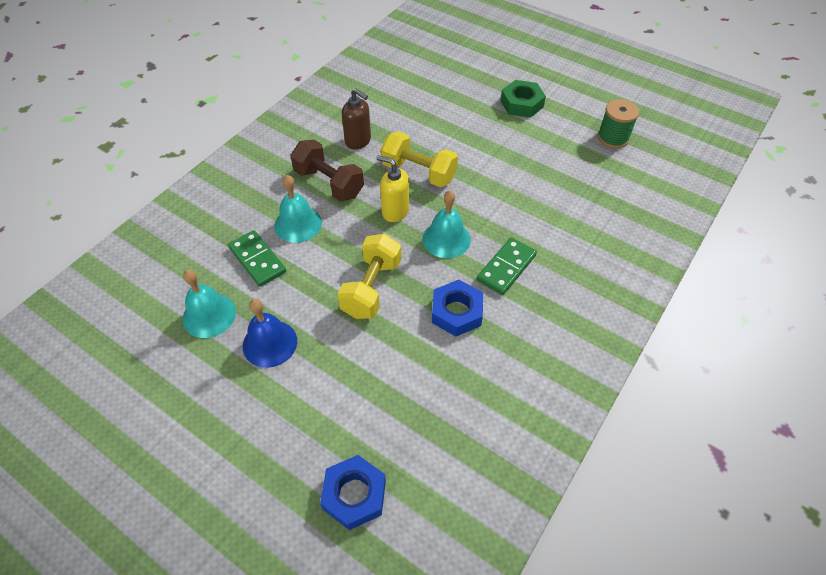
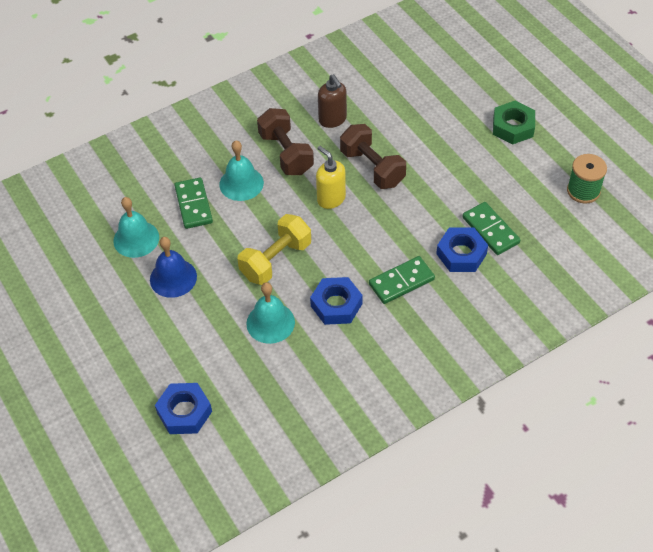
camera: 25 degrees right, 0 degrees up
yellow dumbbell [381,131,458,187] -> brown dumbbell [340,124,406,189]
turquoise bell [423,190,471,258] -> turquoise bell moved to [246,282,295,344]
none -> blue nut [436,228,488,272]
none -> green domino [462,202,520,255]

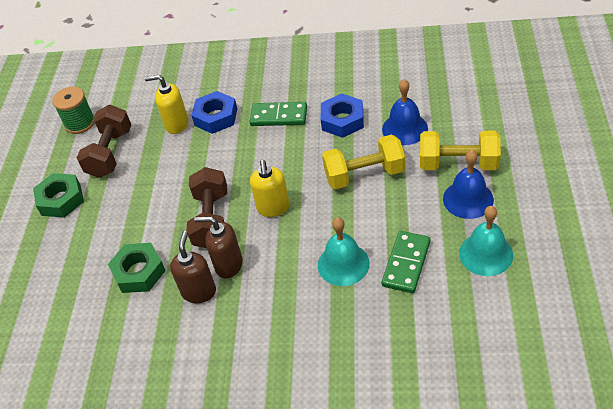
camera: 140 degrees left, 5 degrees down
blue nut [155,383,212,434] -> none
turquoise bell [246,282,295,344] -> blue bell [382,79,428,145]
brown dumbbell [257,108,314,175] -> brown dumbbell moved to [77,105,131,178]
green domino [462,202,520,255] -> yellow soap dispenser [145,75,188,134]
none -> green nut [108,243,166,293]
none -> brown soap dispenser [194,216,243,278]
none -> yellow dumbbell [420,131,501,170]

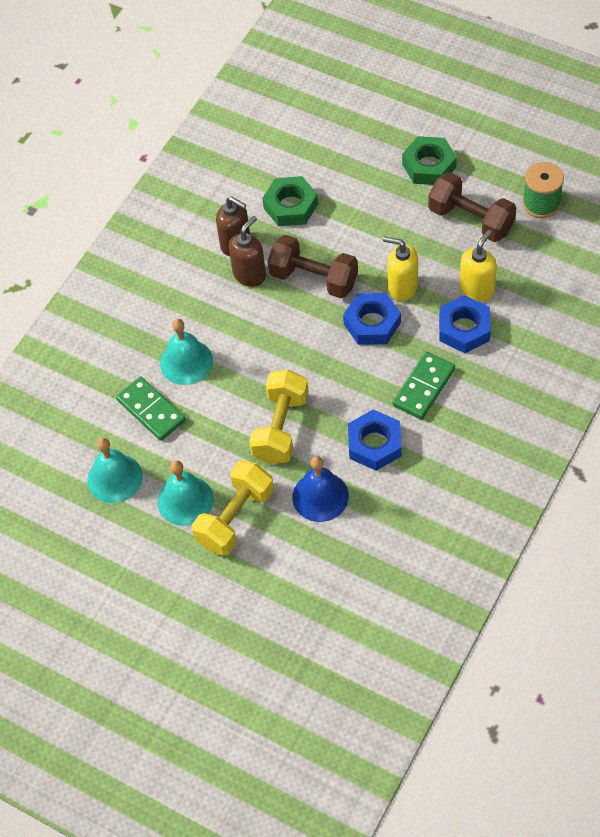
camera: 115 degrees right, 10 degrees up
yellow soap dispenser [250,160,290,217] -> yellow soap dispenser moved to [383,237,418,301]
blue bell [443,150,494,219] -> turquoise bell [158,460,214,526]
none -> blue nut [343,293,401,345]

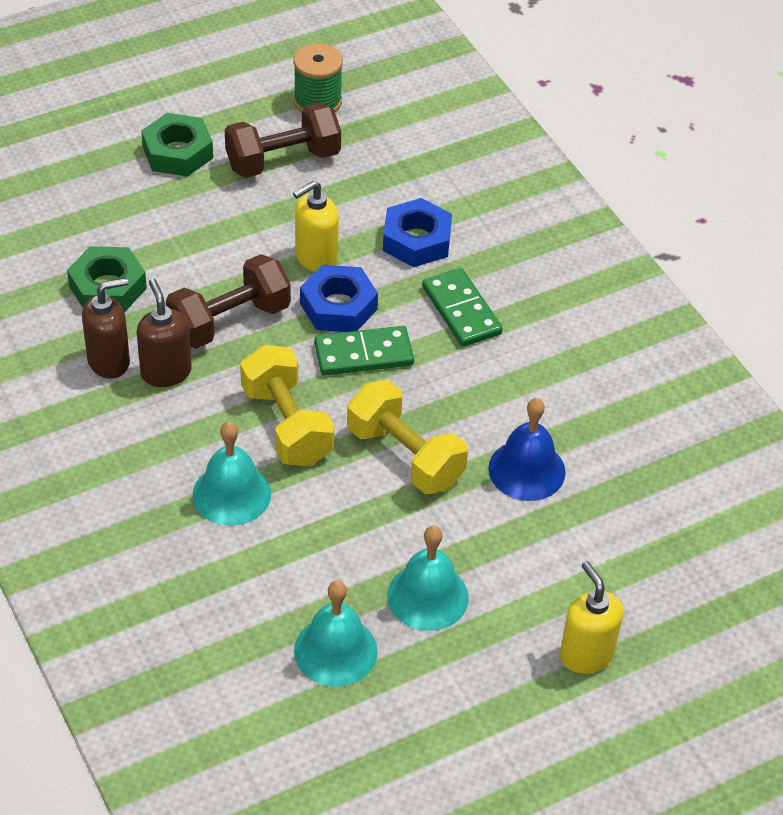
camera: 65 degrees left, 10 degrees down
green domino [116,377,186,441] -> green domino moved to [314,326,414,376]
yellow dumbbell [192,461,274,556] -> yellow dumbbell moved to [240,345,334,466]
blue nut [348,410,402,471] -> none
yellow soap dispenser [460,230,497,301] -> yellow soap dispenser moved to [560,561,623,674]

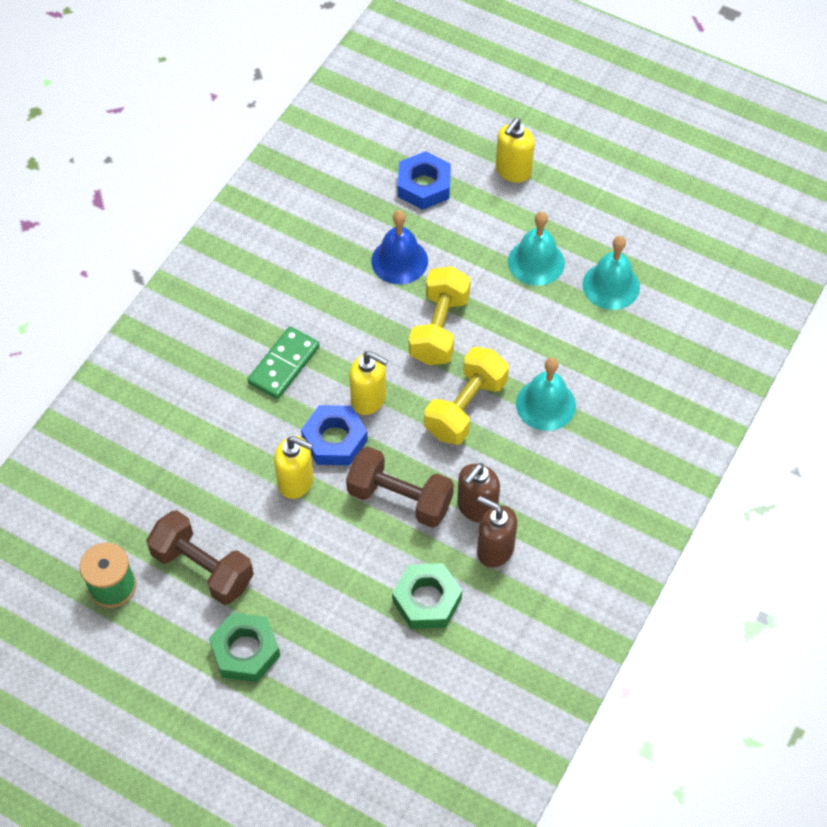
camera: 120 degrees left, 10 degrees up
green domino [314,326,414,376] -> yellow soap dispenser [349,351,388,415]
blue nut [383,198,452,267] -> blue nut moved to [398,151,451,210]

